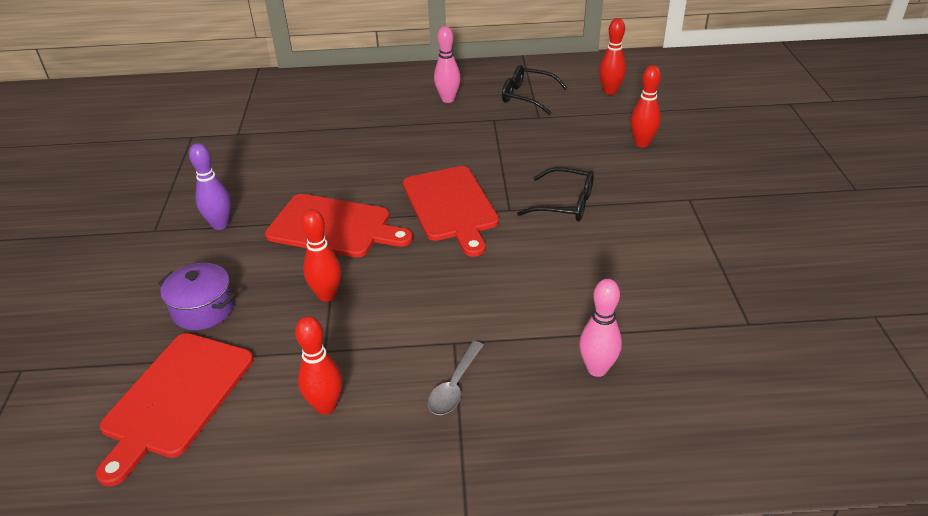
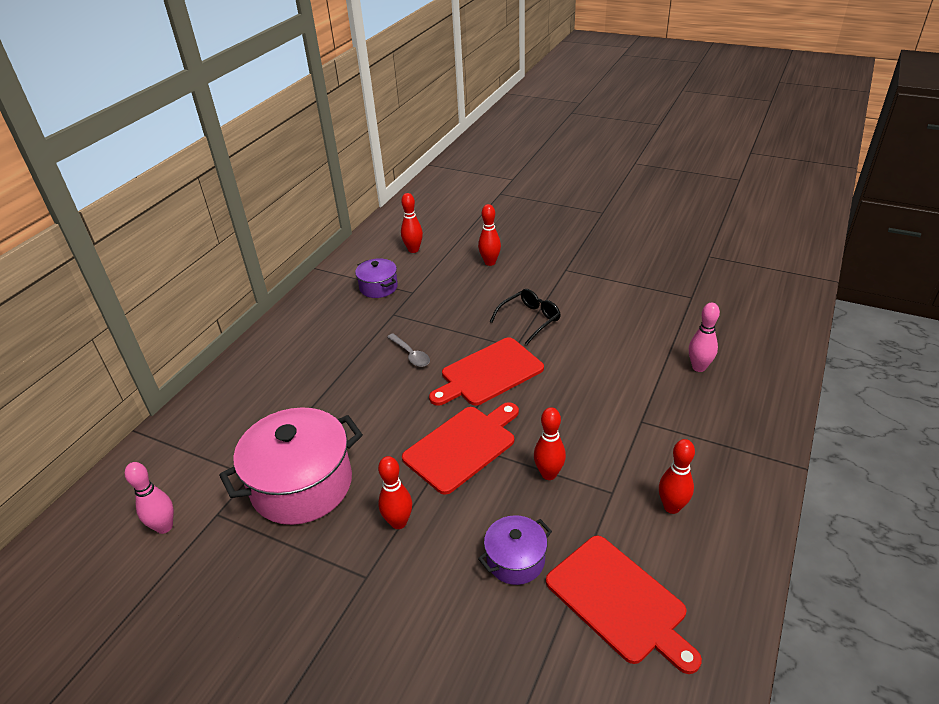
camera: 60 degrees left, 0 degrees up
purple bowling pin [189,143,231,230] -> red bowling pin [378,456,412,529]
red cutting board [403,166,499,257] -> red cutting board turned 135 degrees clockwise [429,337,544,406]
grey spoon [428,341,484,415] -> grey spoon moved to [387,334,430,367]
pink bowling pin [434,26,461,103] -> pink bowling pin moved to [125,462,174,534]
black glasses [502,65,568,115] -> purple pot [355,258,398,298]
none -> pink pot [219,407,363,525]

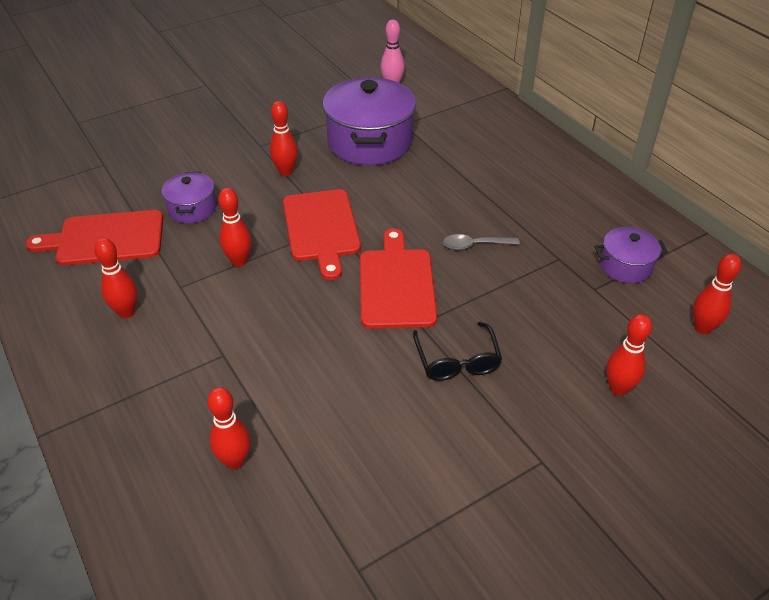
camera: 120 degrees right, 5 degrees up
pink pot [219,407,363,525] -> purple pot [322,77,416,165]
pink bowling pin [689,303,720,372] -> red bowling pin [208,387,251,469]

